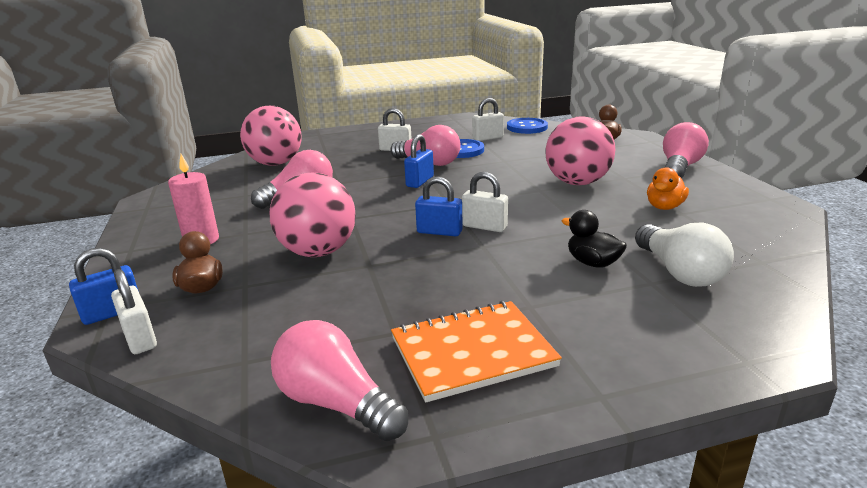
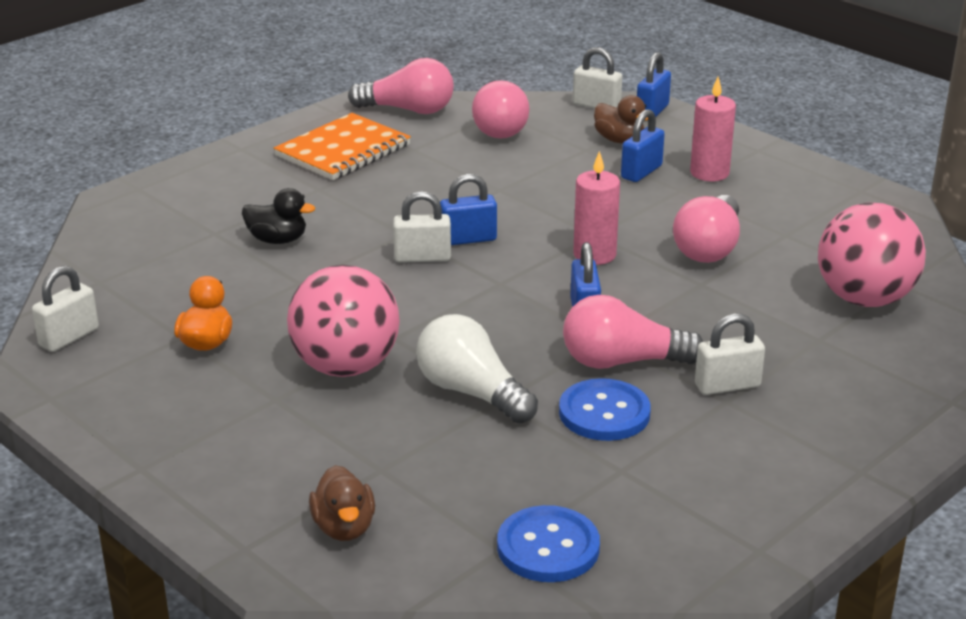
camera: 150 degrees right, 5 degrees up
pink ball [270,173,356,257] -> none
white padlock [472,98,504,141] -> white padlock moved to [32,266,99,352]
white light bulb [635,222,734,287] -> white light bulb moved to [416,314,538,423]
pink light bulb [663,122,709,178] -> pink light bulb moved to [472,80,529,139]
none -> pink candle [573,151,620,265]
none -> blue padlock [621,109,665,182]

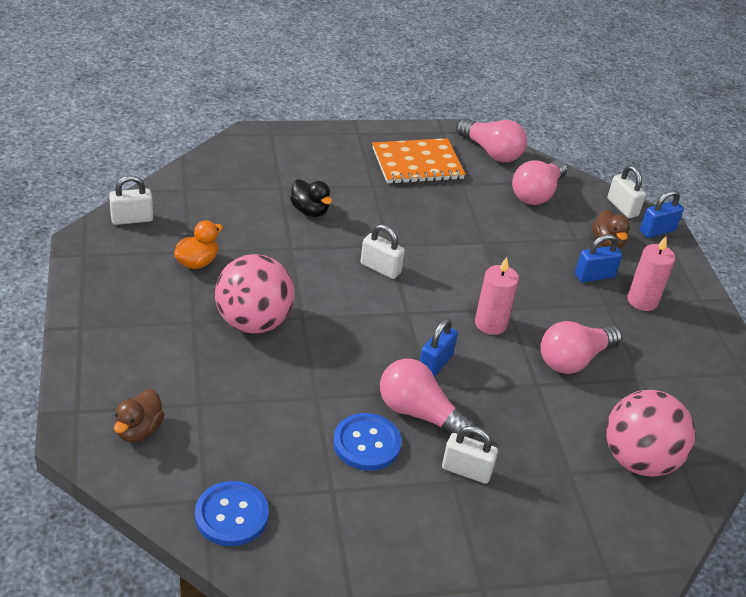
camera: 30 degrees right, 10 degrees up
white light bulb [416,314,538,423] -> none
blue padlock [440,174,497,245] -> none

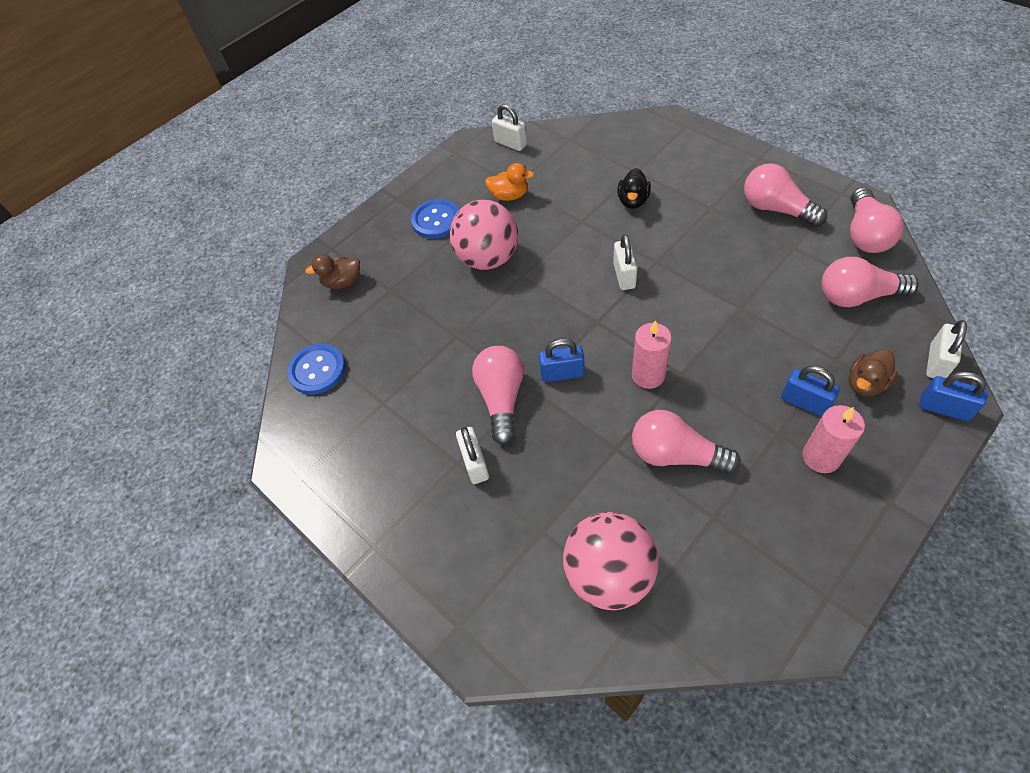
camera: 65 degrees right, 15 degrees up
blue button [333,413,401,471] -> blue button moved to [411,199,459,239]
orange notebook [372,138,465,184] -> pink light bulb [744,163,827,227]

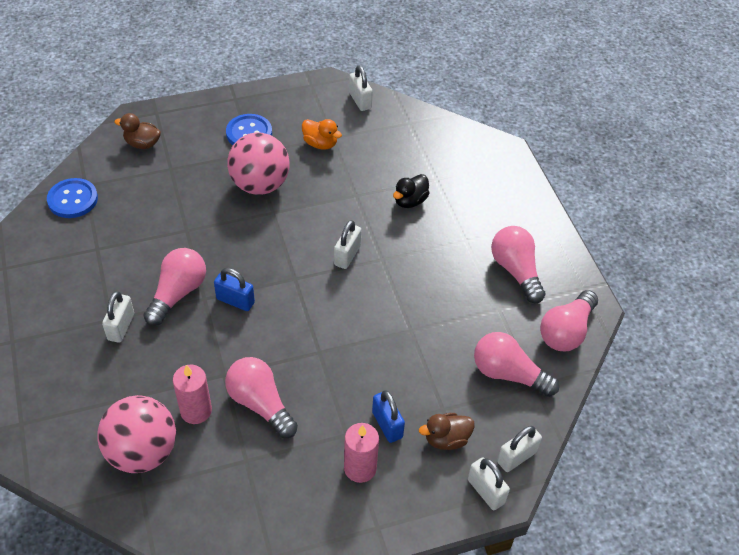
camera: 20 degrees right, 5 degrees down
pink candle [632,320,672,389] -> pink candle moved to [173,365,212,424]
blue padlock [919,372,988,421] -> white padlock [468,457,510,510]

